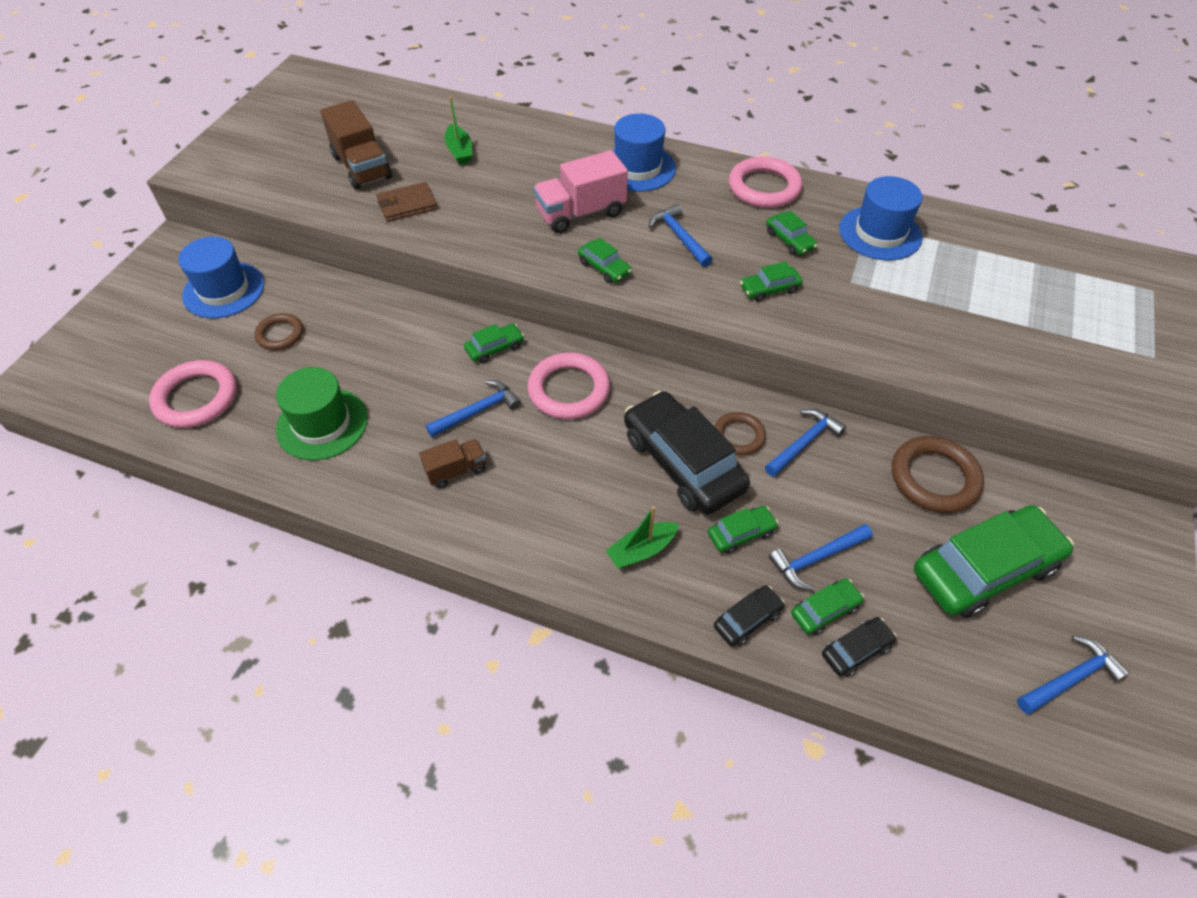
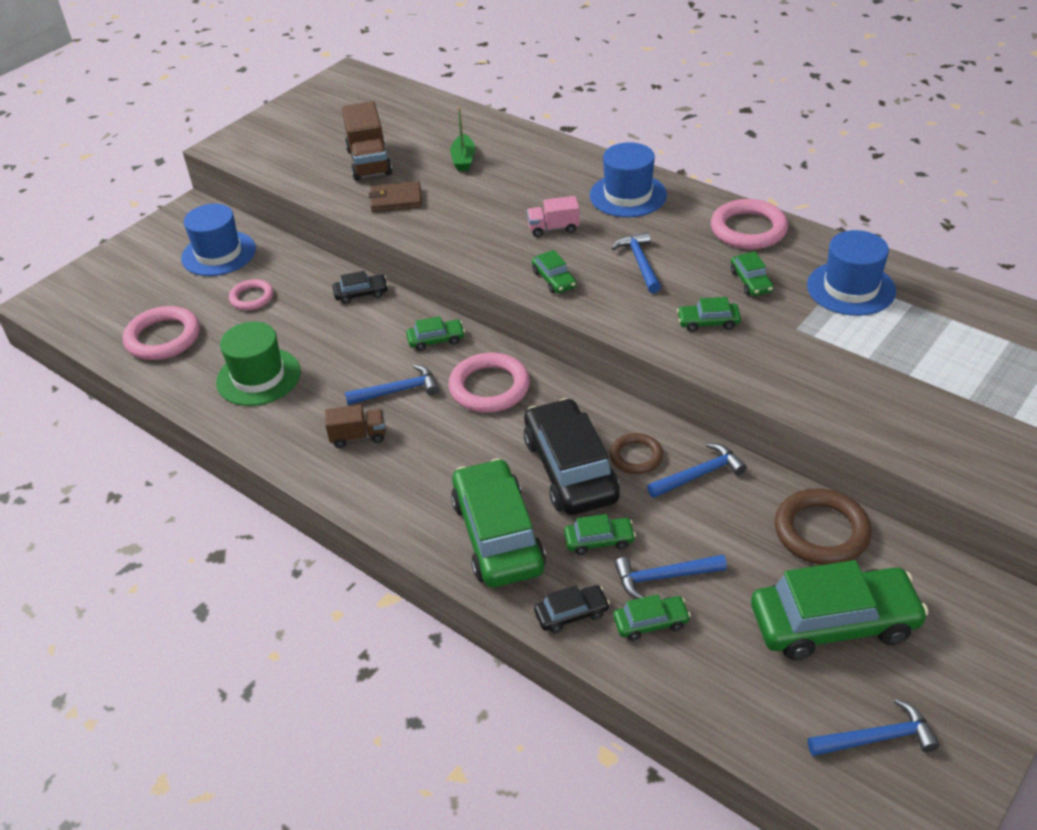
camera: 20 degrees right, 10 degrees down
brown ring [254,313,303,350] -> pink ring [229,279,273,310]
pink truck [533,150,628,233] -> pink truck [527,196,580,237], size x0.58
green boat [606,506,679,569] -> green car [451,458,546,588]
black car [822,617,897,677] -> black car moved to [333,271,388,304]

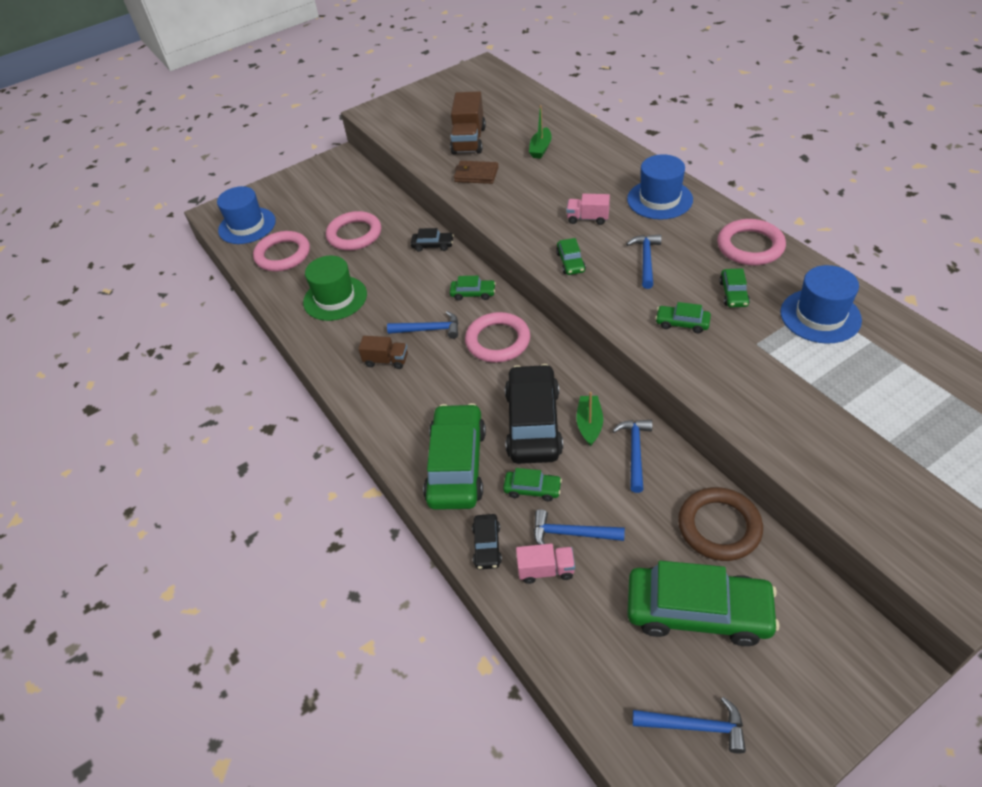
camera: 20 degrees right, 5 degrees up
blue hat [181,204,256,276] -> blue hat moved to [217,186,276,244]
pink ring [229,279,273,310] -> pink ring [326,211,381,251], size x1.64
black car [534,585,610,633] -> black car turned 90 degrees clockwise [472,514,502,570]
brown ring [610,433,663,474] -> green boat [576,392,603,446]
green car [613,594,691,641] -> pink truck [516,543,575,584]
blue hammer [647,443,747,498] -> blue hammer turned 75 degrees counterclockwise [612,420,652,493]

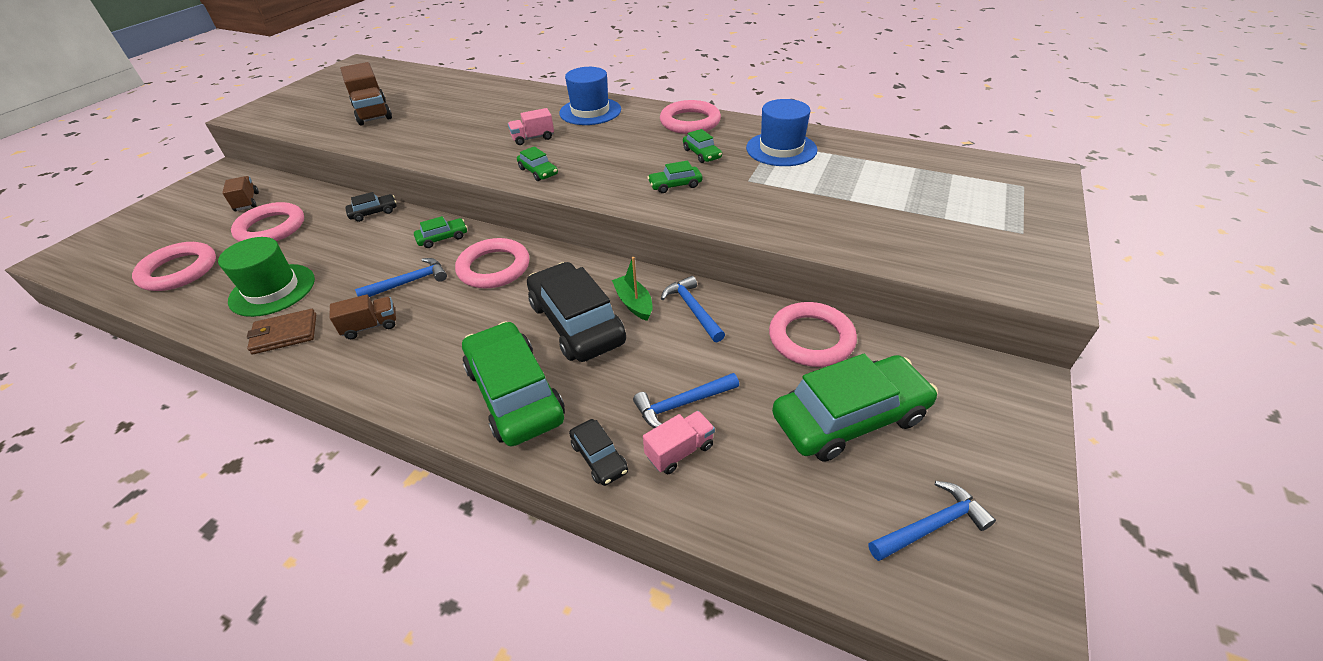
camera: 35 degrees left, 5 degrees down
blue hat [217,186,276,244] -> none
brown wallet [454,161,499,184] -> brown wallet moved to [247,309,316,355]
green car [503,468,562,501] -> none
green boat [529,105,552,159] -> none
blue hammer [626,234,661,289] -> none
brown ring [678,487,763,561] -> pink ring [769,302,857,367]
none -> brown truck [222,176,259,211]

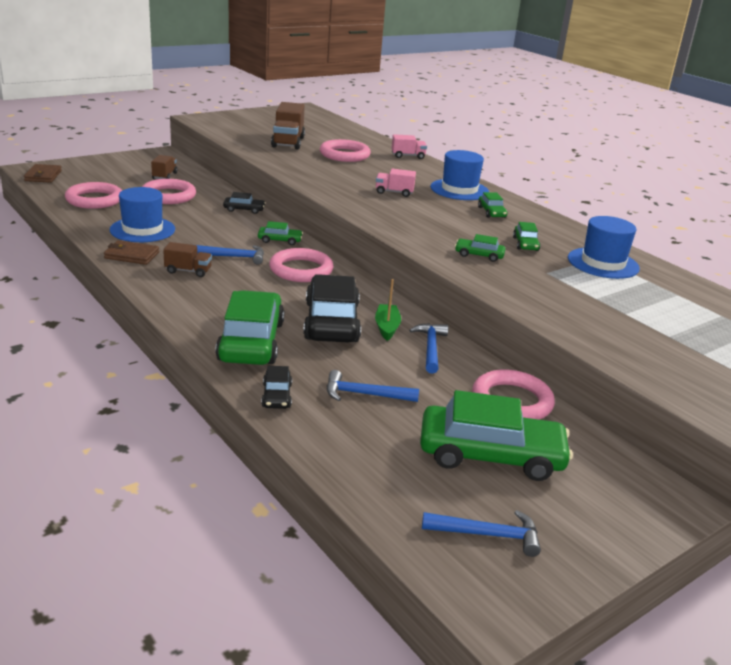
camera: 25 degrees right, 15 degrees down
green hat [218,237,315,317] -> blue hat [109,187,175,242]
green car [517,146,558,181] -> green car moved to [478,192,507,218]
pink truck [643,411,715,474] -> pink truck moved to [391,134,427,159]
pink ring [660,100,721,134] -> pink ring moved to [320,139,371,162]
none -> brown wallet [24,164,62,183]

